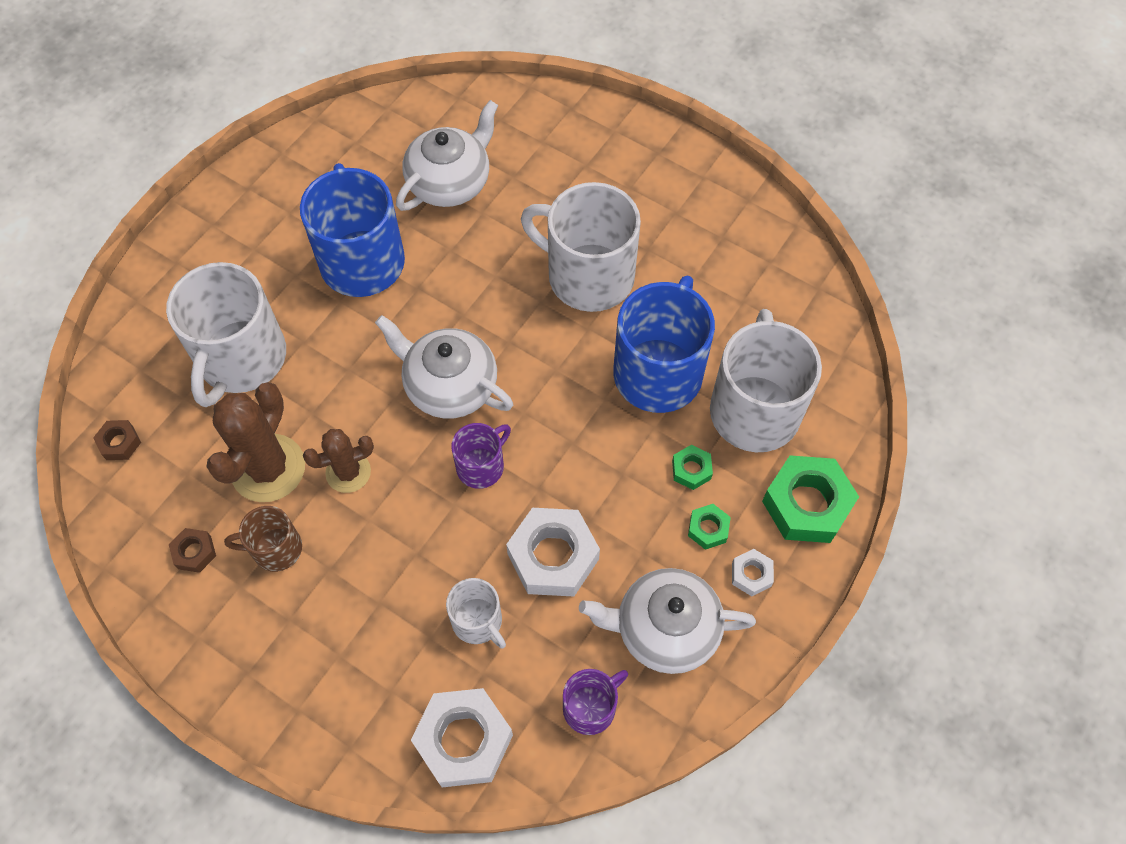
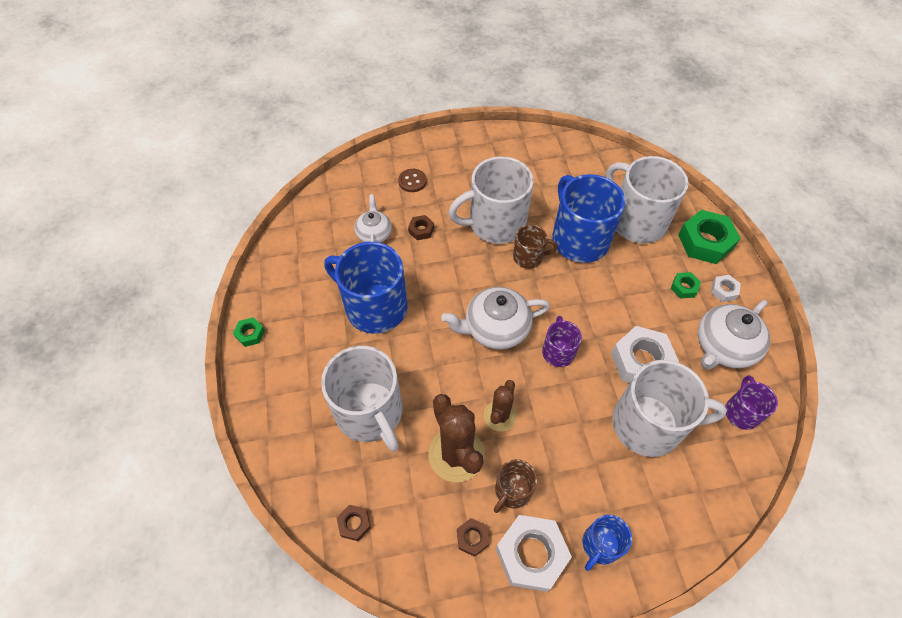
camera: 45 degrees left, 5 degrees down
white teapot [396,100,498,211] -> white teapot [354,194,392,243], size x0.62
white nut [411,688,513,787] -> white nut moved to [496,515,572,592]
white mug [446,578,506,649] -> white mug [612,360,727,457], size x1.95
green nut [672,445,713,490] -> green nut moved to [233,317,265,347]
none -> brown button [398,169,427,192]
none -> brown nut [408,215,434,240]
none -> brown mug [513,224,558,269]
none -> blue mug [583,515,632,571]

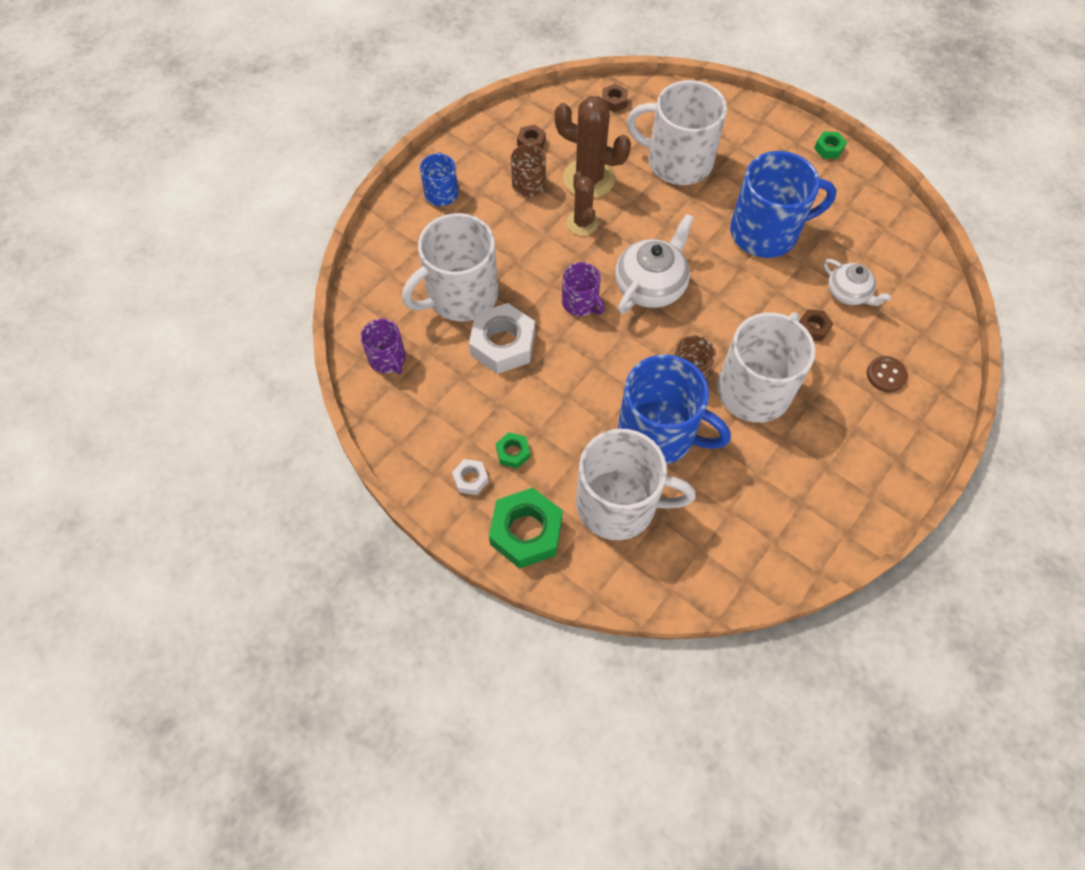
camera: 140 degrees right, 5 degrees up
white nut [496,515,572,592] -> none
white teapot [698,300,770,369] -> none

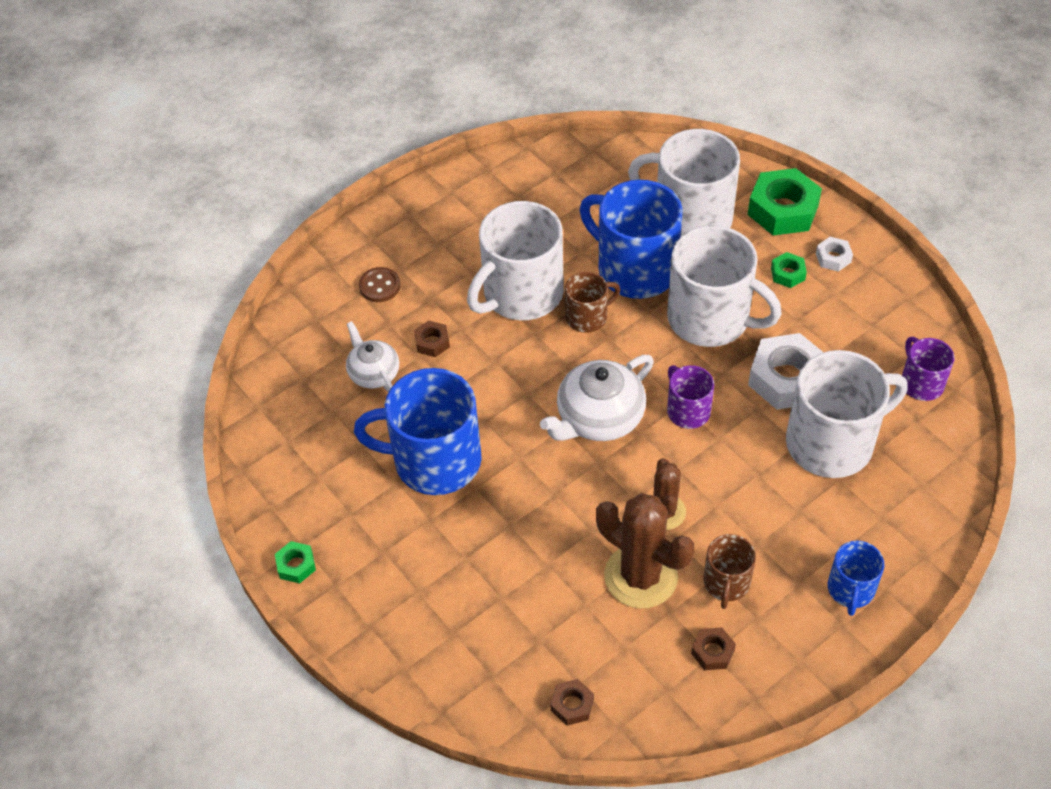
camera: 165 degrees left, 10 degrees down
white mug [627,80,727,185] -> white mug moved to [667,225,782,347]

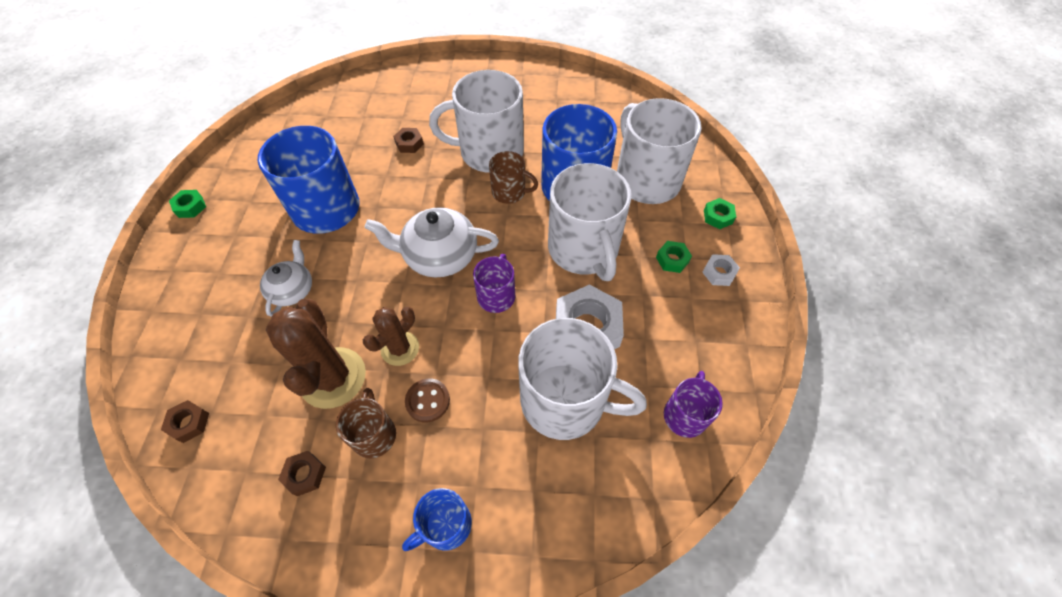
camera: 40 degrees right, 5 degrees up
white teapot [346,321,399,393] -> white teapot moved to [260,240,312,317]
brown button [359,267,400,302] -> brown button moved to [405,378,450,422]
brown mug [703,534,756,609] -> brown mug turned 120 degrees clockwise [336,388,396,458]
green nut [748,168,822,236] -> green nut [704,198,736,229], size x0.49

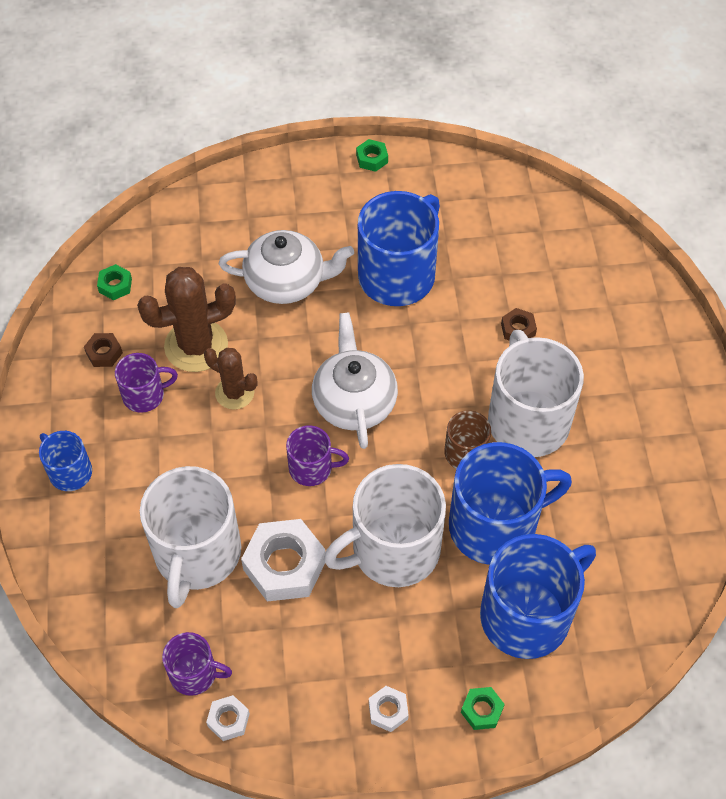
camera: 80 degrees right, 0 degrees up
brown nut [161,400,209,443] -> none
white teapot [260,240,312,317] -> white teapot [219,230,354,304], size x1.61
brown mug [336,388,396,458] -> purple mug [115,353,178,413]
brown button [405,378,450,422] -> none
white mug [617,98,702,204] -> blue mug [480,534,596,659]
green nut [656,241,692,273] -> green nut moved to [97,264,132,300]
none -> white nut [206,695,250,741]

